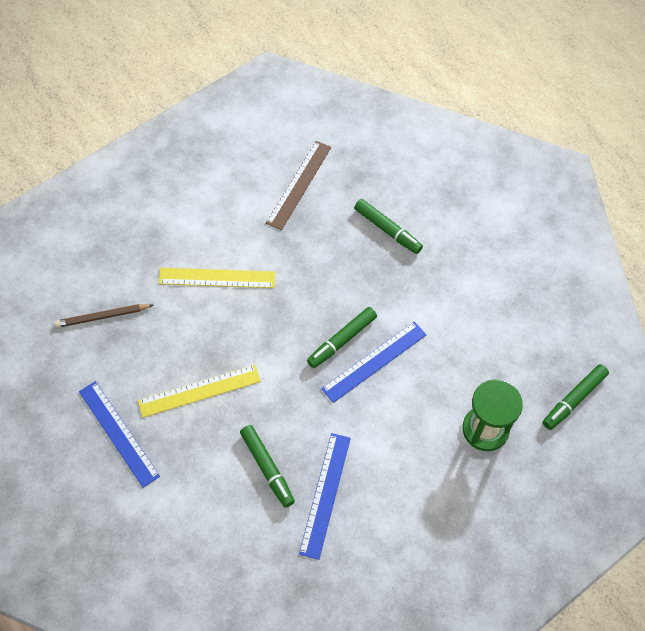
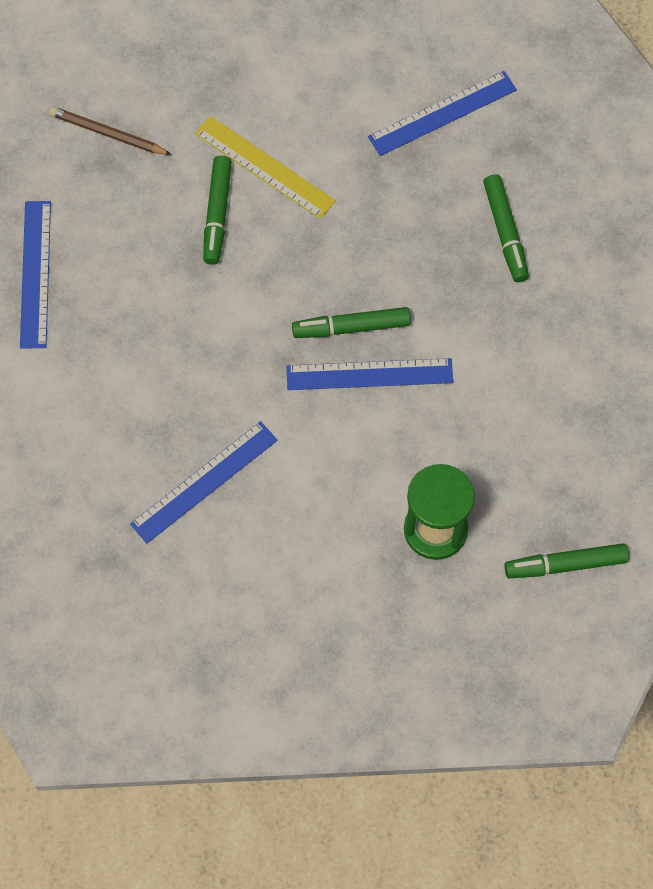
camera: 35 degrees right, 5 degrees up
yellow ruler [138,365,261,418] -> none
green marker [240,425,295,508] -> green marker moved to [203,156,232,265]
brown ruler [266,141,331,230] -> blue ruler [368,71,517,156]

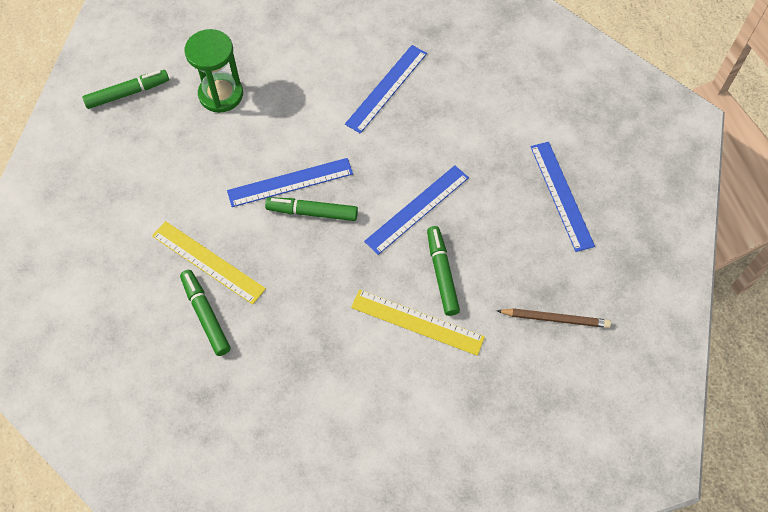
camera: 165 degrees right, 5 degrees down
green marker [292,307,411,338] -> green marker turned 150 degrees counterclockwise [265,197,358,221]
blue ruler [368,71,517,156] -> blue ruler moved to [364,165,469,255]
none -> yellow ruler [152,221,266,305]

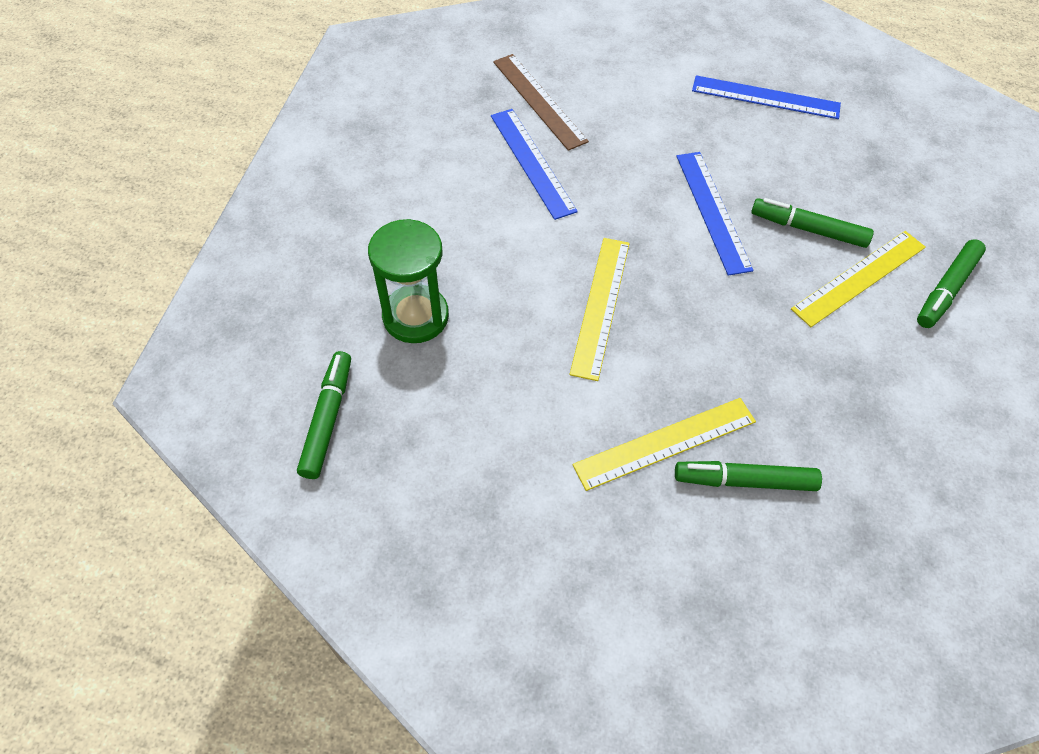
camera: 60 degrees left, 5 degrees down
blue ruler [227,158,353,207] -> yellow ruler [569,238,630,381]
green marker [265,197,358,221] -> green marker moved to [917,239,986,328]
brown pencil [497,308,611,328] -> none
none -> brown ruler [493,54,589,151]

